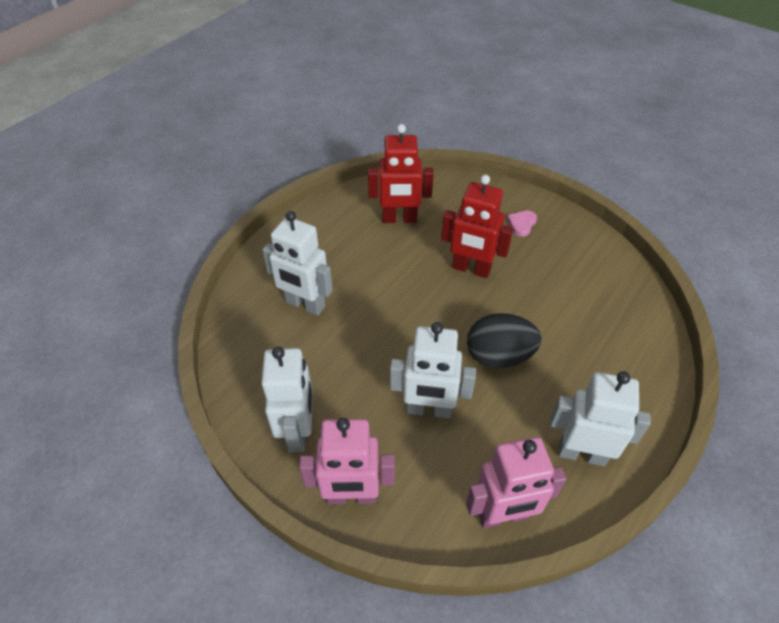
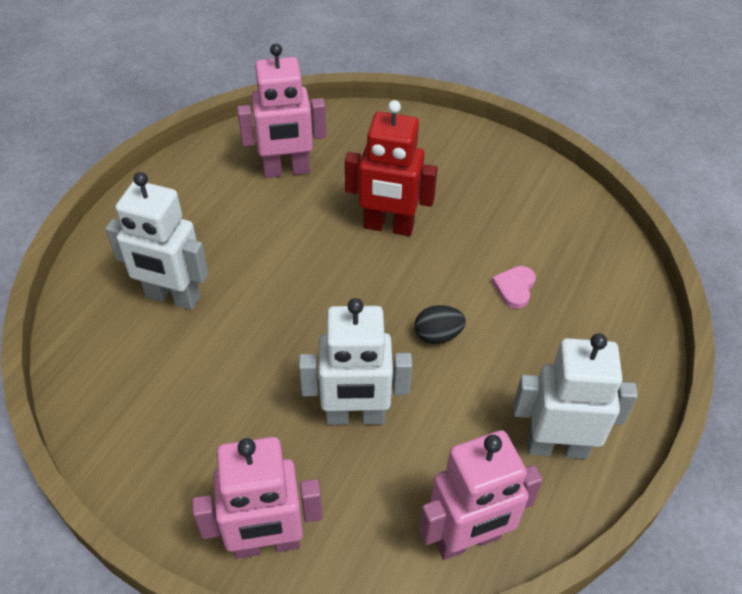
camera: 10 degrees left, 0 degrees up
white robot [261,347,313,452] -> none
red robot [368,124,434,223] -> pink robot [237,43,326,178]
black egg [467,313,542,368] -> black egg [415,305,466,344], size x0.54
pink heart [507,210,537,237] -> pink heart moved to [492,266,536,309]

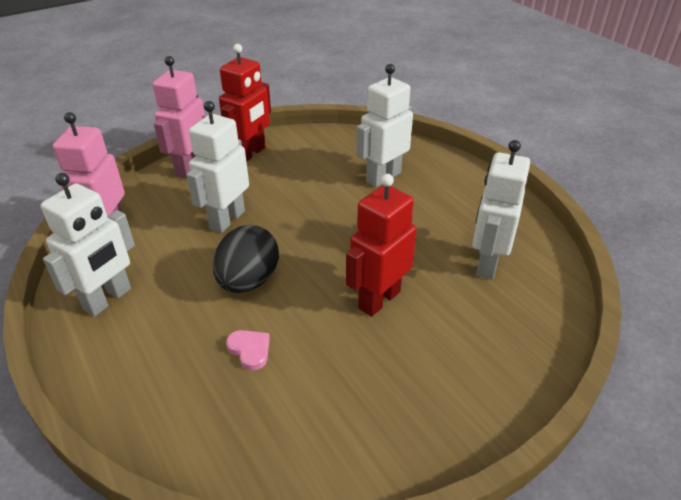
camera: 120 degrees right, 10 degrees down
pink robot [237,43,326,178] -> white robot [472,140,530,279]
black egg [415,305,466,344] -> black egg [213,225,279,293], size x1.84
none -> red robot [219,44,271,162]

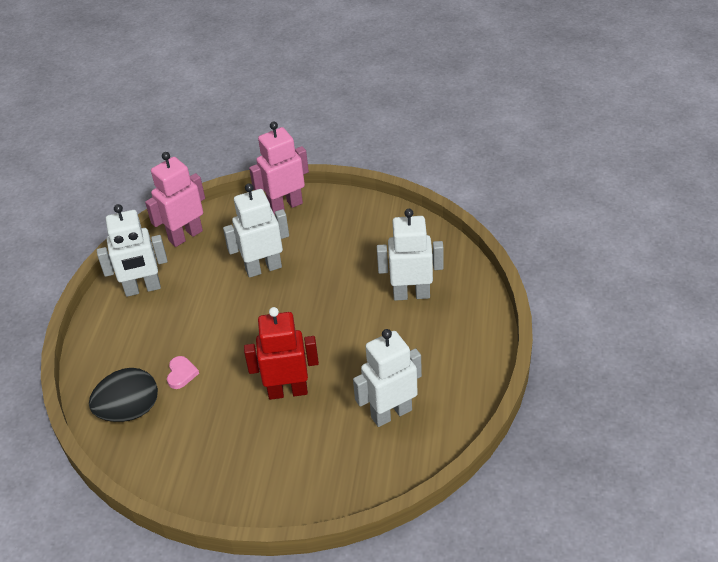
camera: 45 degrees right, 5 degrees up
black egg [213,225,279,293] -> black egg moved to [89,368,158,422]
red robot [219,44,271,162] -> none

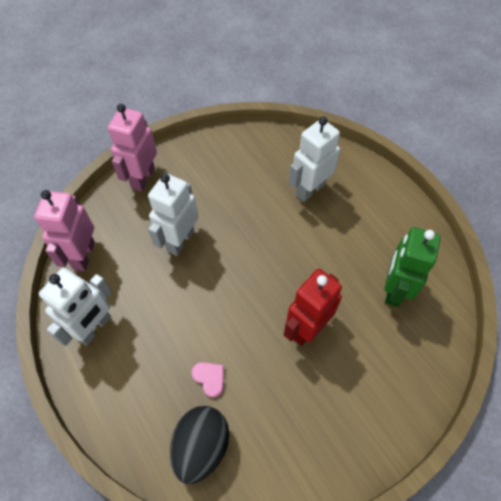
camera: 45 degrees left, 15 degrees up
white robot [353,329,422,427] -> green robot [384,227,441,307]

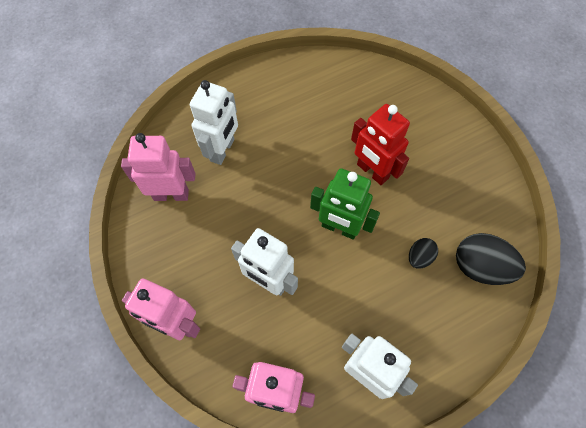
camera: 85 degrees left, 5 degrees up
pink heart [192,362,224,398] -> black egg [409,238,438,269]
white robot [289,116,340,202] -> white robot turned 120 degrees counterclockwise [190,80,238,165]
green robot [384,227,441,307] -> green robot moved to [310,169,380,240]
none -> pink robot [121,133,196,201]

